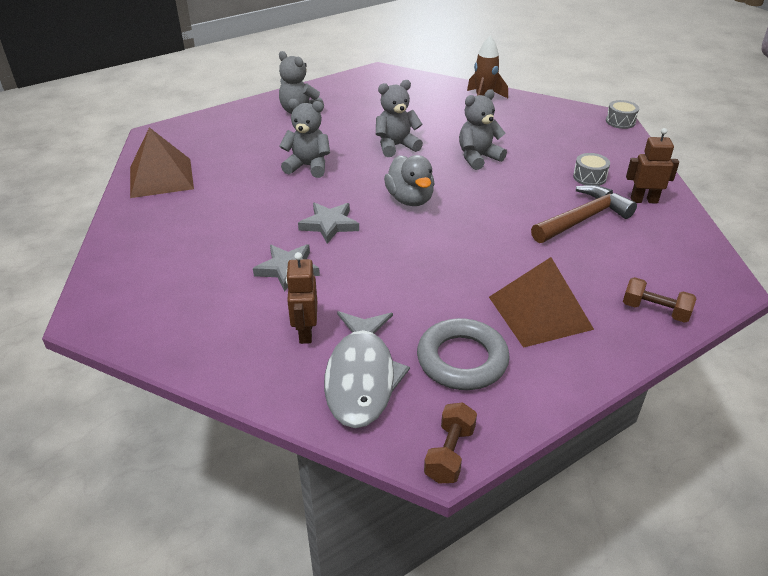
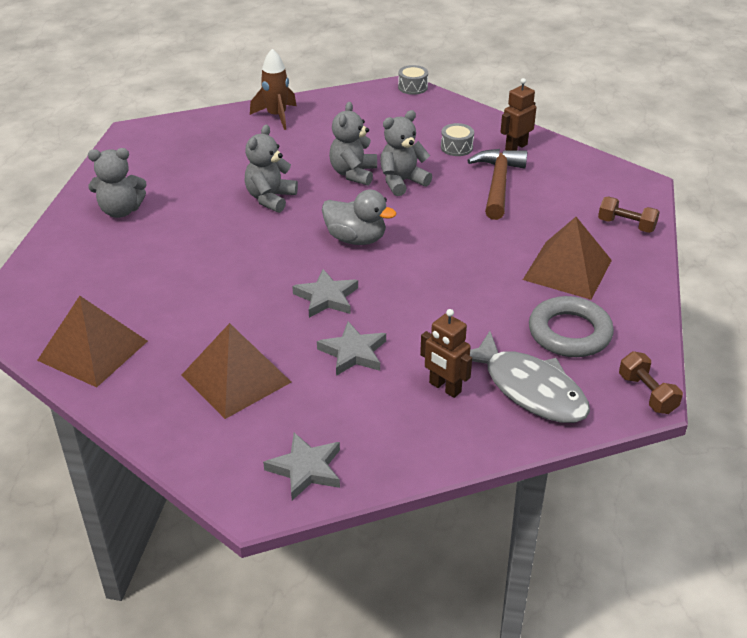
camera: 45 degrees left, 0 degrees up
grey teddy bear [279,99,330,178] -> grey teddy bear moved to [380,110,432,196]
brown dumbbell [623,277,696,323] -> brown dumbbell turned 45 degrees clockwise [598,197,660,233]
none -> brown pyramid [181,323,291,419]
none -> grey star [263,433,340,500]

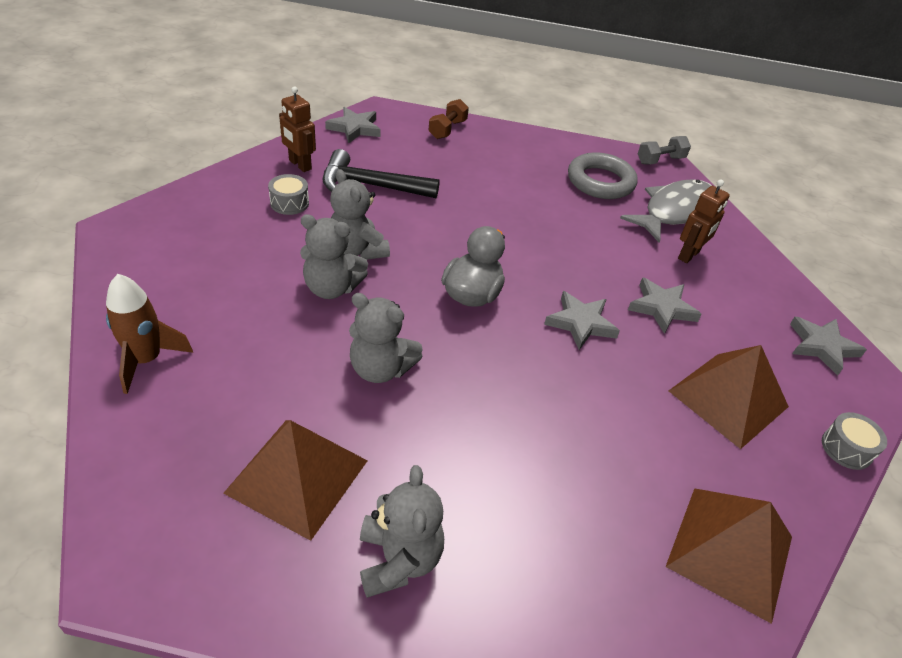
camera: 95 degrees left, 5 degrees up
grey drum [398,65,428,95] -> grey drum moved to [822,412,887,470]
brown hammer [467,149,527,220] -> black hammer [323,149,440,198]
brown pyramid [523,217,612,300] -> brown pyramid moved to [223,420,368,541]
brown dumbbell [619,351,683,414] -> grey dumbbell [638,136,691,165]
none -> grey star [325,107,381,143]

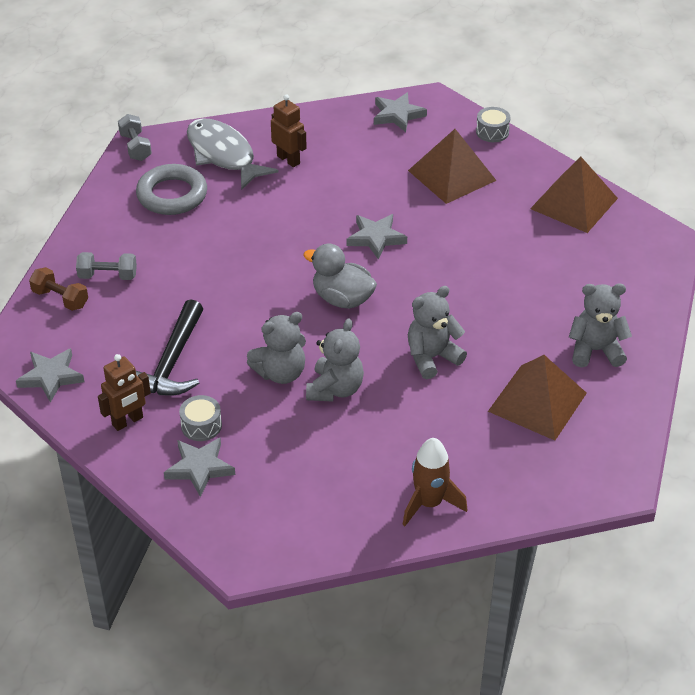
camera: 80 degrees left, 0 degrees up
grey teddy bear [349,293,423,383] -> grey teddy bear turned 150 degrees counterclockwise [408,286,467,379]
grey star [628,277,702,334] -> grey star moved to [164,438,235,497]
none -> grey dumbbell [76,252,137,280]

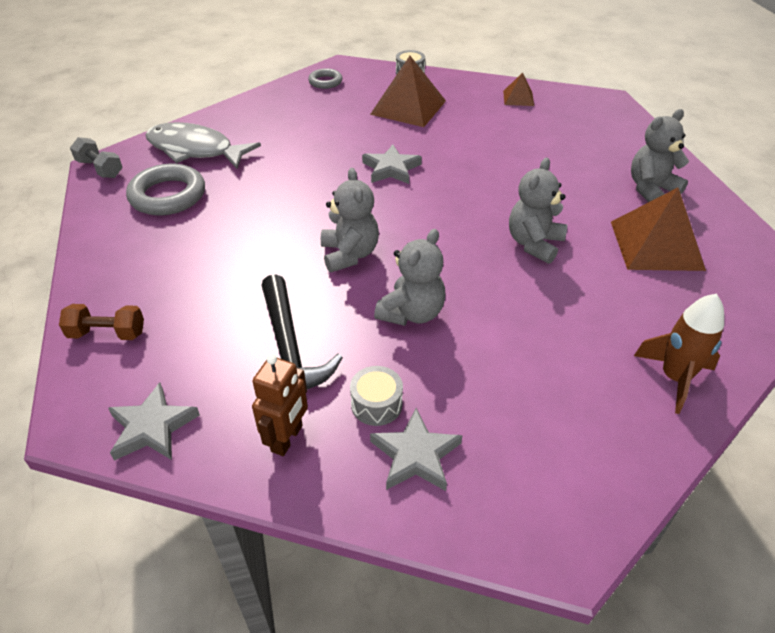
camera: 30 degrees left, 0 degrees up
grey dumbbell [76,252,137,280] -> none
brown robot [271,94,307,167] -> none
grey duck [303,244,377,309] -> none
grey teddy bear [306,318,364,402] -> grey teddy bear moved to [321,168,379,272]
grey star [374,92,427,132] -> grey ring [308,68,342,89]
brown pyramid [530,157,618,233] -> brown pyramid [503,72,534,106], size x0.52

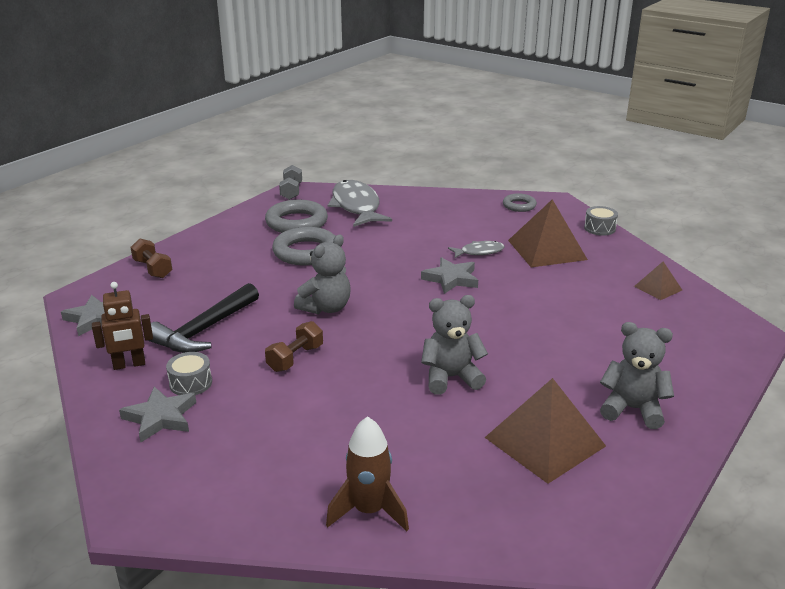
camera: 50 degrees right, 15 degrees down
grey teddy bear [374,229,445,326] -> brown dumbbell [265,321,323,372]
none -> grey ring [272,227,335,265]
none -> grey fish [448,241,505,258]

